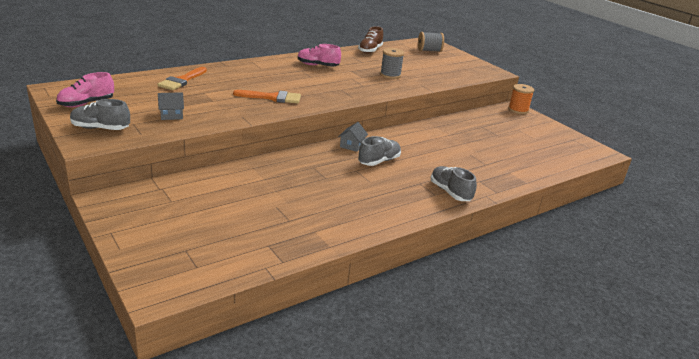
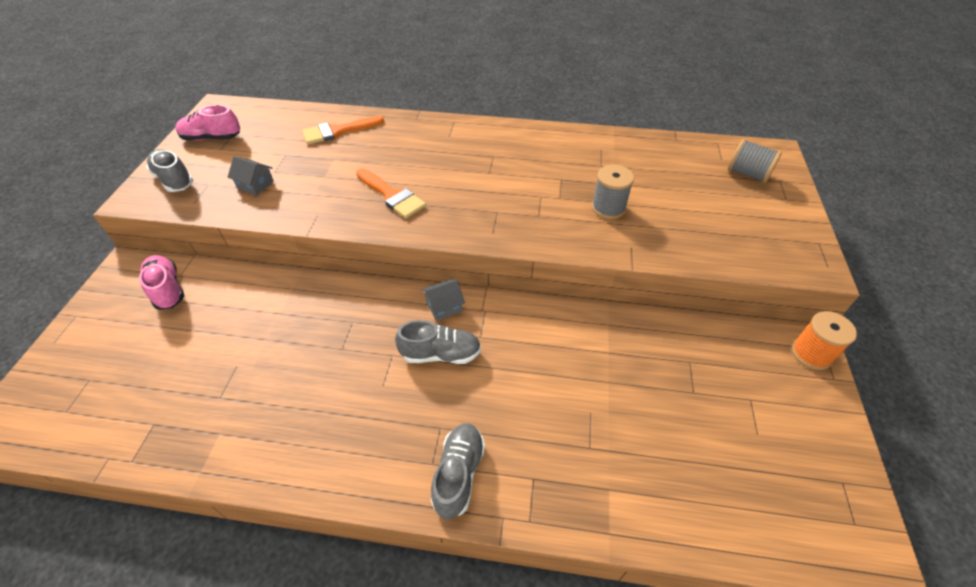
camera: 45 degrees right, 20 degrees up
pink shoe [298,44,341,67] -> pink shoe moved to [139,255,184,310]
brown shoe [358,26,383,53] -> none

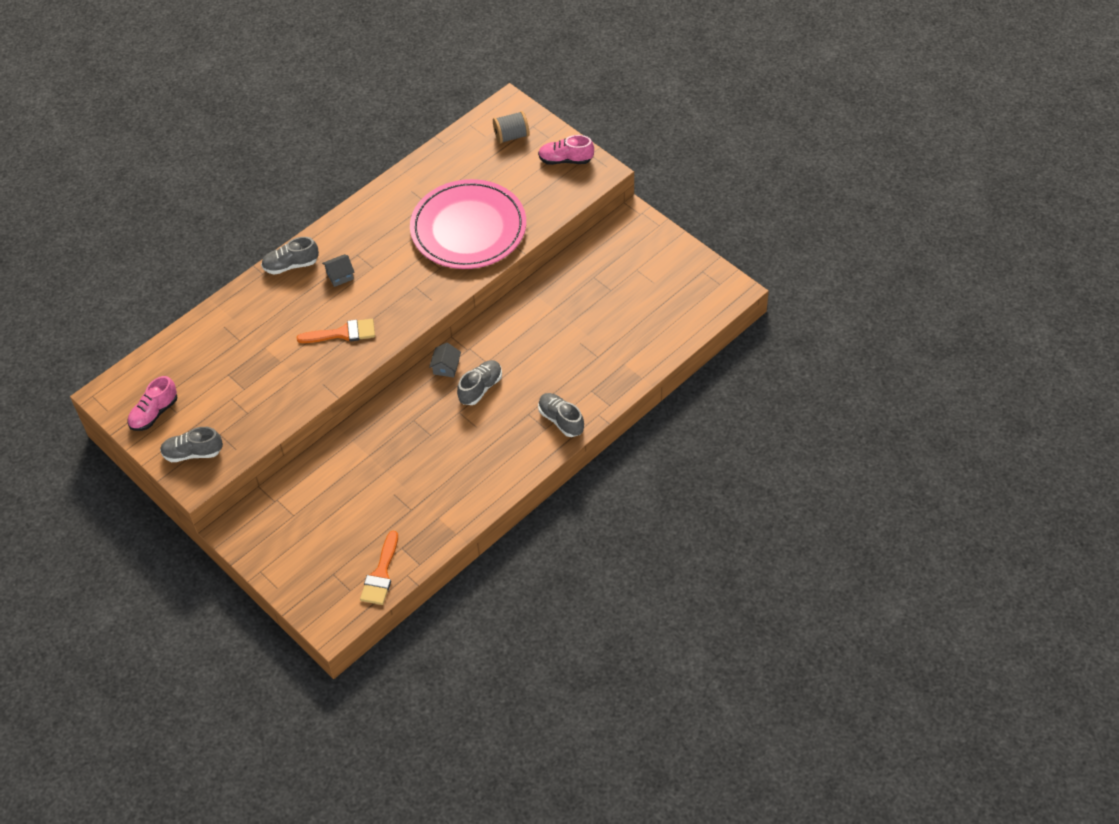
camera: 50 degrees left, 5 degrees up
pink shoe [139,255,184,310] -> pink shoe moved to [538,135,594,165]
grey house [228,156,274,196] -> grey house moved to [322,254,355,287]
orange brush [302,116,384,145] -> orange brush moved to [360,531,398,605]
grey spool [592,165,634,219] -> pink plate [410,179,526,269]
orange spool [792,311,857,370] -> none
none -> grey shoe [261,237,319,275]

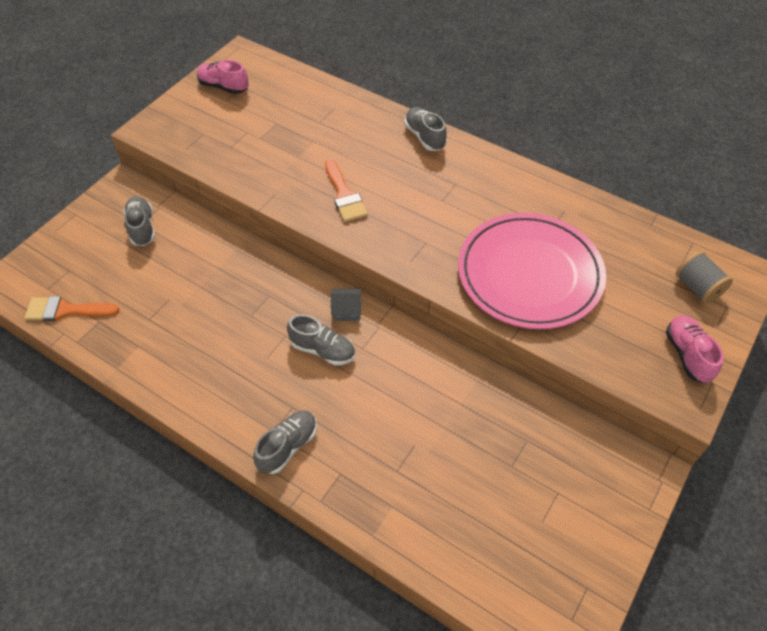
camera: 75 degrees right, 0 degrees up
grey shoe [160,427,223,462] -> grey shoe moved to [123,196,155,246]
grey house [322,254,355,287] -> none

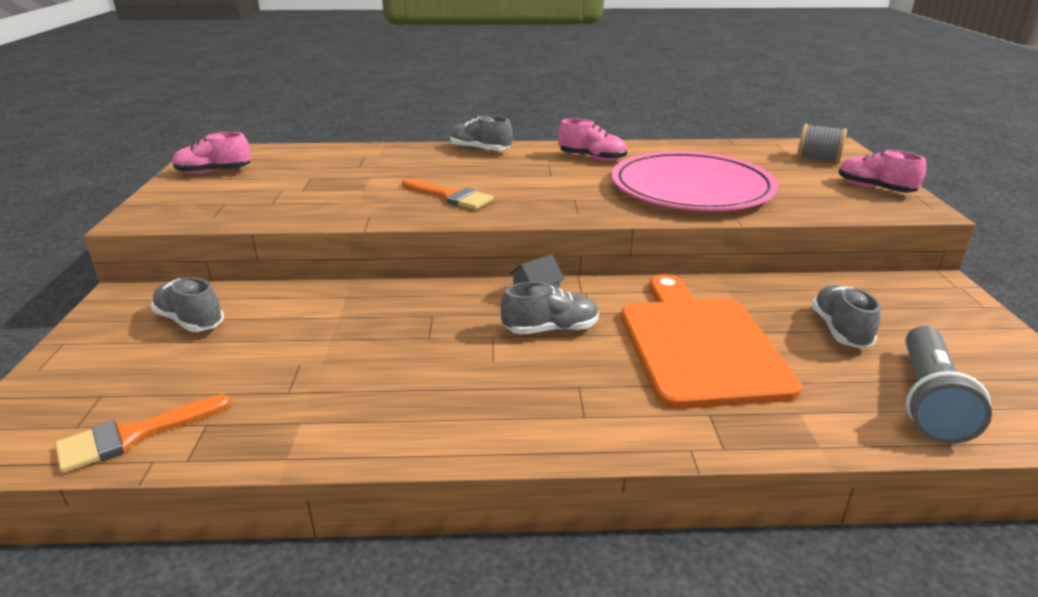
camera: 35 degrees left, 25 degrees down
grey shoe [253,411,317,474] -> grey shoe moved to [811,285,880,349]
none -> pink shoe [558,118,627,161]
none -> orange cutting board [621,274,802,409]
none -> grey flashlight [905,326,992,444]

